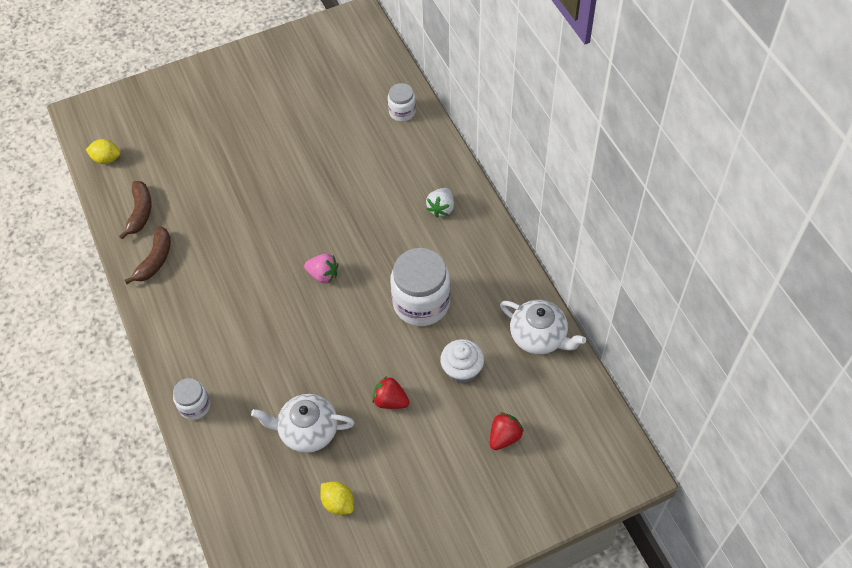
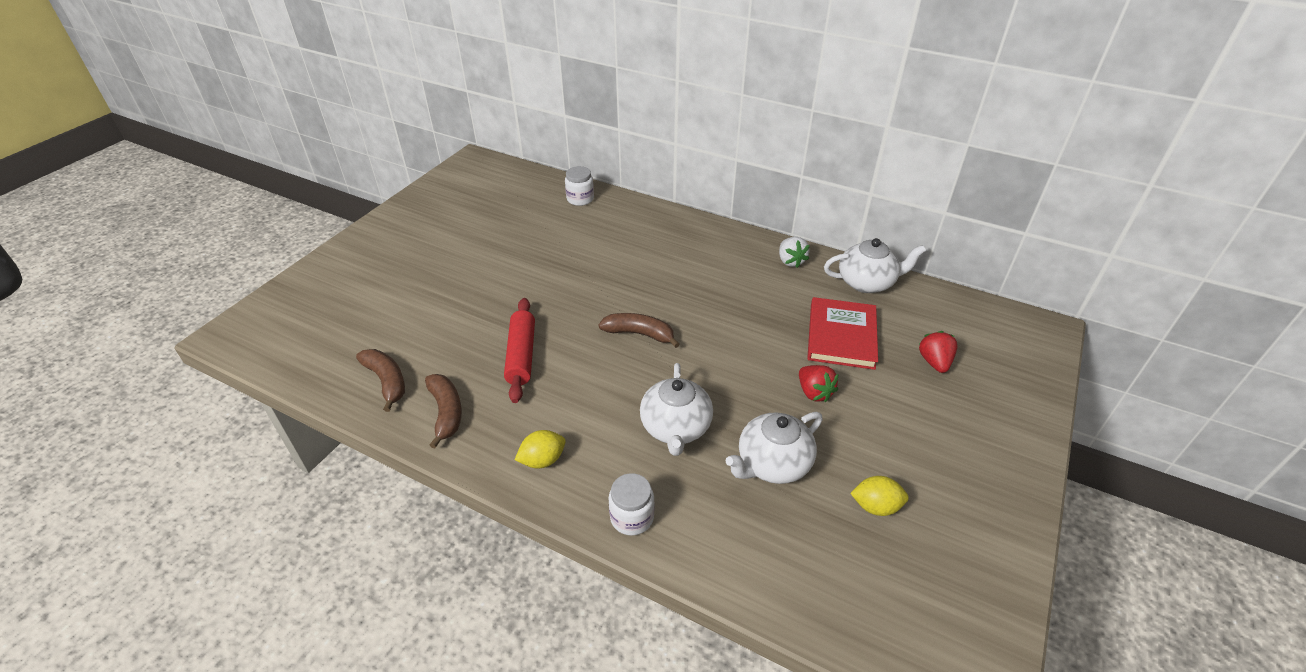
camera: 40 degrees left, 15 degrees down
yellow lemon [86,139,120,164] -> yellow lemon moved to [515,430,566,469]
pink strawberry [304,254,339,284] -> brown banana [599,313,680,348]
red strawberry [372,376,409,409] -> red strawberry turned 105 degrees counterclockwise [799,365,838,402]
white jar [390,248,451,326] -> none
white strawberry [426,188,454,217] -> white strawberry moved to [779,237,810,268]
white cupcake [440,339,484,384] -> red book [807,297,878,370]
none -> red rolling pin [504,298,535,403]
none -> white teapot [640,363,713,456]

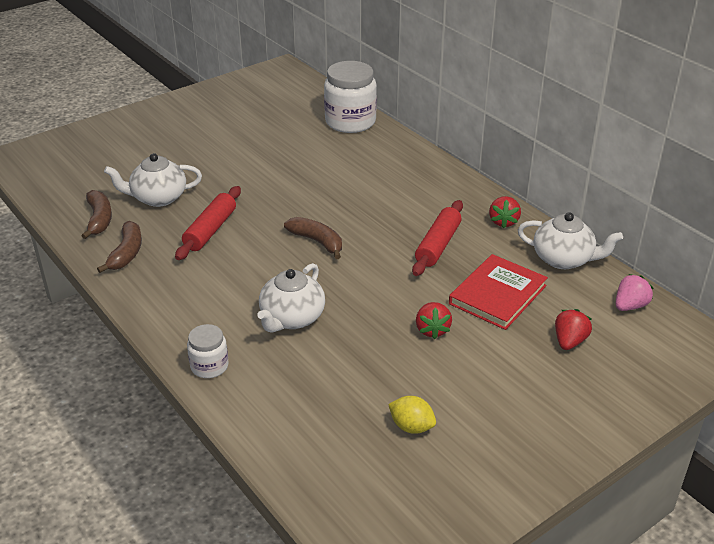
camera: 25 degrees right, 5 degrees down
yellow lemon [515,430,566,469] -> none
white jar [565,166,594,206] -> white jar [324,61,377,133], size x1.88
white teapot [726,412,823,484] -> white teapot moved to [104,153,202,207]
white strawberry [779,237,810,268] -> red strawberry [489,196,521,229]
none -> red rolling pin [412,200,463,276]
none -> pink strawberry [616,274,653,311]

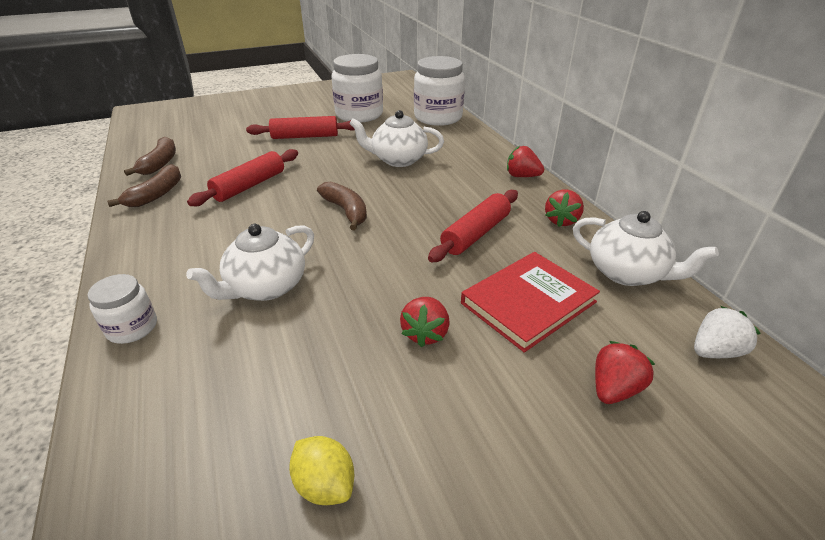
camera: 15 degrees right, 0 degrees up
white teapot [104,153,202,207] -> white teapot moved to [349,110,444,167]
pink strawberry [616,274,653,311] -> white strawberry [694,306,761,358]
none -> red rolling pin [246,116,355,139]
none -> white jar [331,54,383,123]
none -> red strawberry [507,146,544,177]

